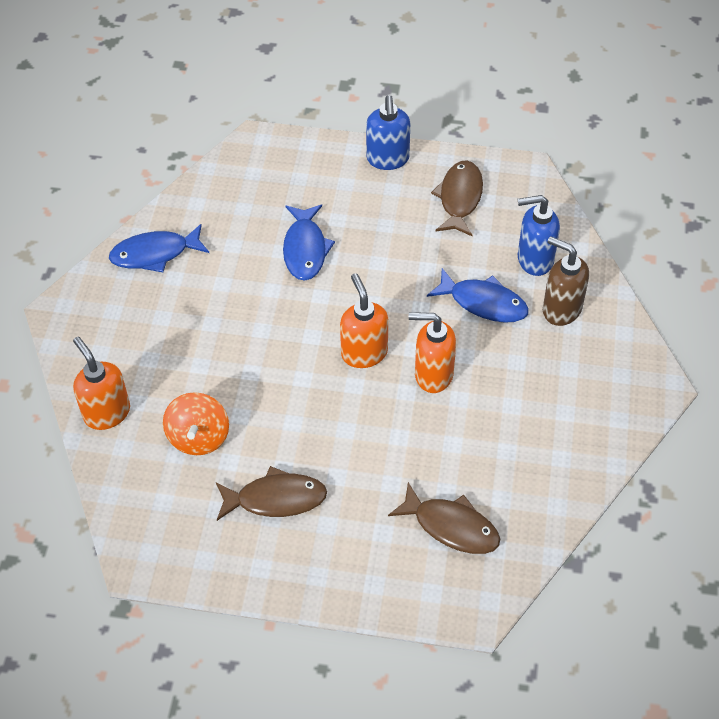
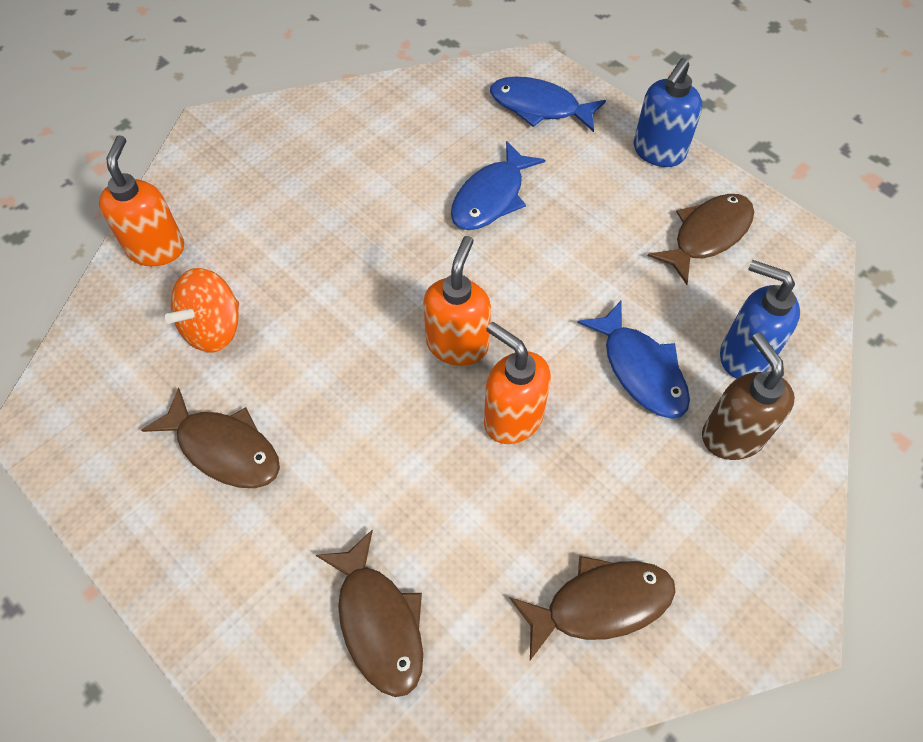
camera: 35 degrees right, 5 degrees up
blue fish [109,224,209,272] -> blue fish moved to [490,76,606,132]
none -> brown fish [510,556,676,660]

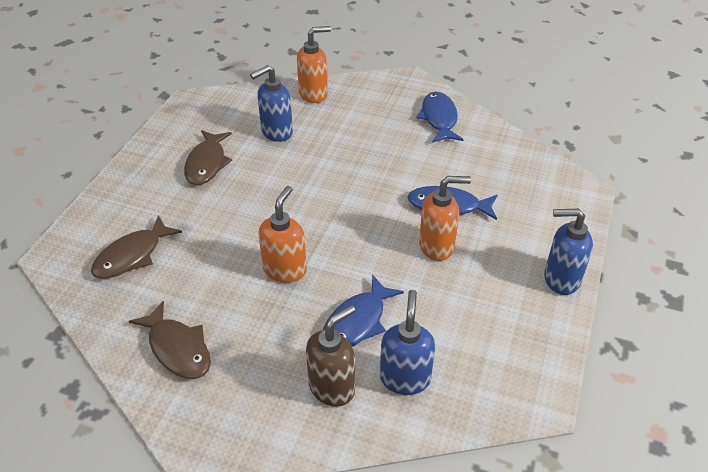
camera: 65 degrees right, 15 degrees down
orange spinning top [165,268,239,352] -> blue soap dispenser [250,65,293,142]
orange soap dispenser [423,236,491,366] -> orange soap dispenser moved to [419,176,471,261]
blue fish [490,76,606,132] -> blue fish moved to [416,92,463,143]
brown fish [648,194,754,285] -> none

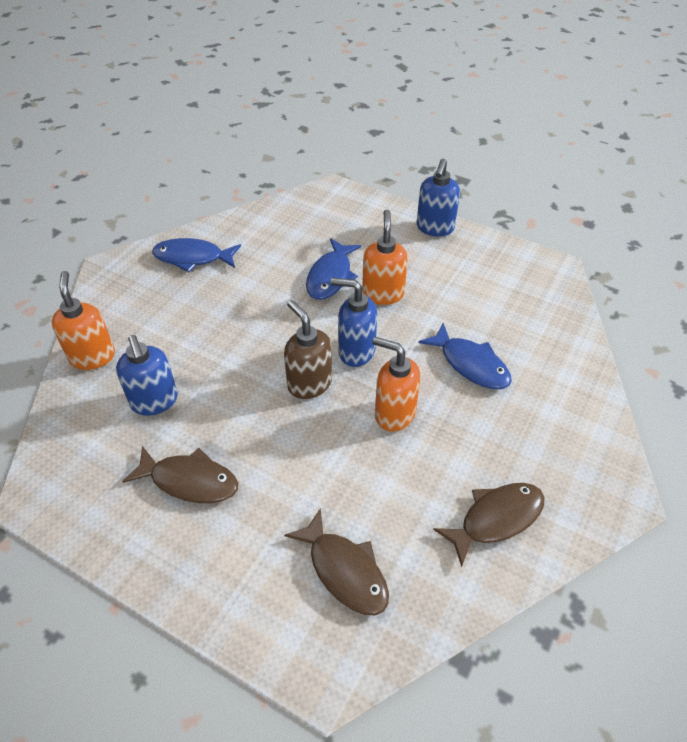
camera: 80 degrees left, 5 degrees up
brown soap dispenser [306,305,355,407] -> brown soap dispenser moved to [284,300,332,399]
blue soap dispenser [380,290,435,395] -> blue soap dispenser moved to [330,278,377,367]

